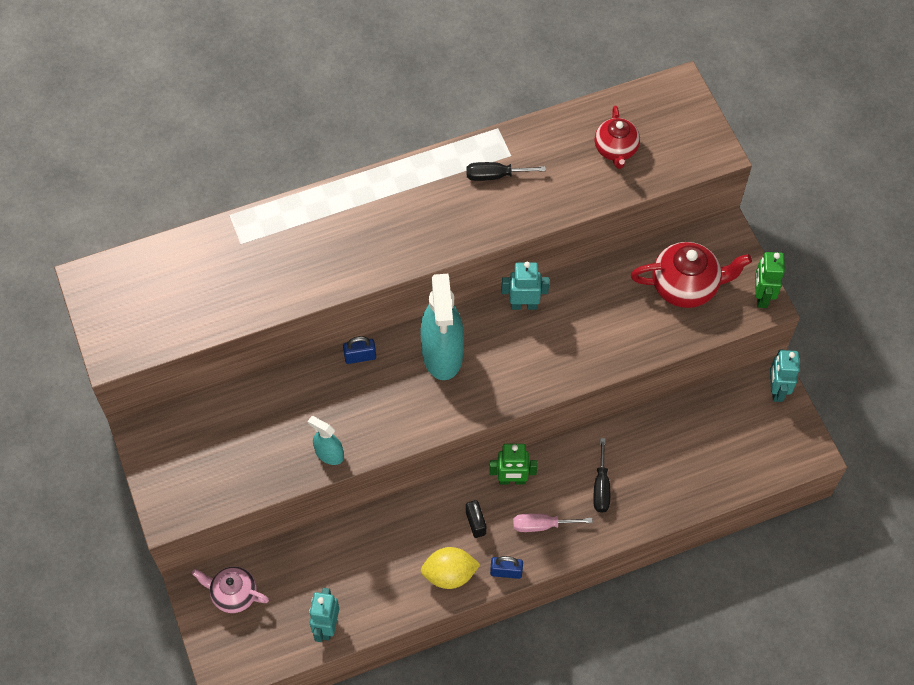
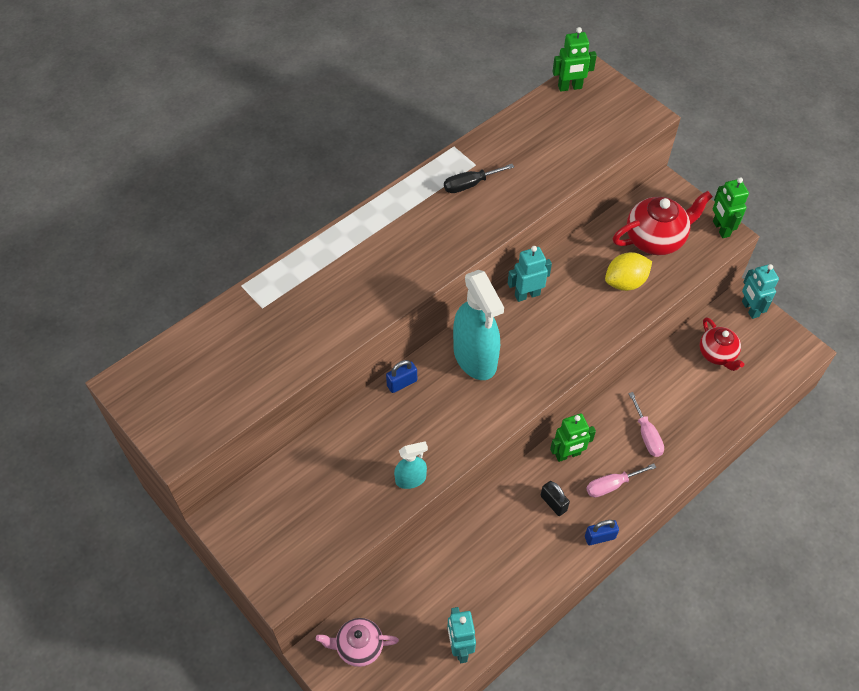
camera: 20 degrees left, 5 degrees down
turquoise spray bottle [308,416,344,465] -> turquoise spray bottle turned 150 degrees clockwise [394,441,428,489]
yellow lemon [421,547,481,589] -> yellow lemon moved to [605,252,652,291]
black screwdriver [593,438,610,513] -> pink screwdriver [628,392,664,457]
red teapot [595,105,640,169] -> red teapot moved to [700,317,744,371]
none -> green robot [552,27,597,92]

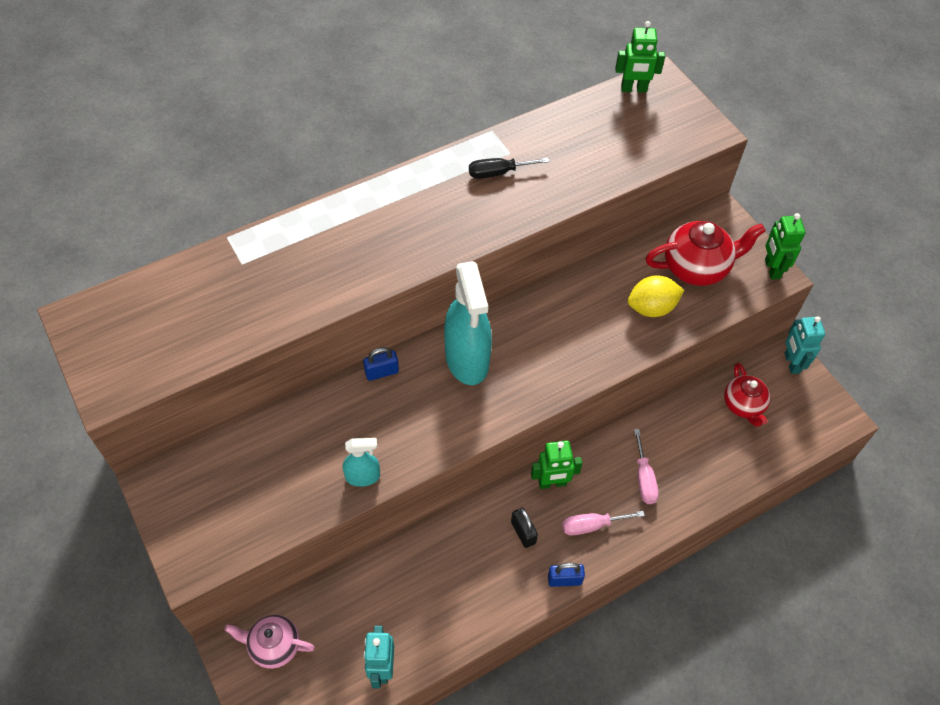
camera: 10 degrees right, 0 degrees up
turquoise robot [508,246,552,302] -> none

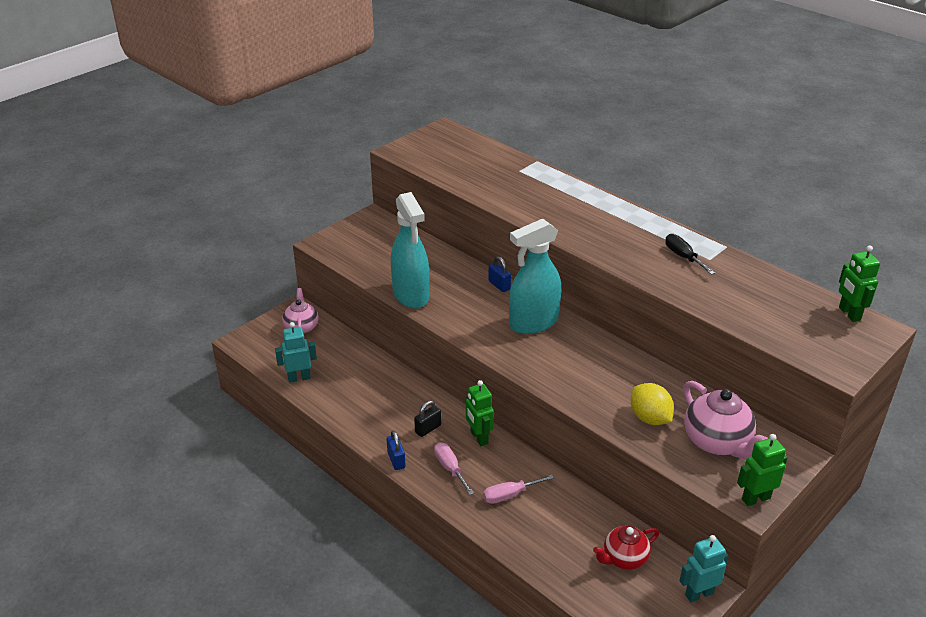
camera: 75 degrees right, 20 degrees down
turquoise spray bottle [343,438,380,487] -> turquoise spray bottle [391,192,429,309], size x2.03
red teapot [646,221,766,286] -> pink teapot [683,381,768,460]

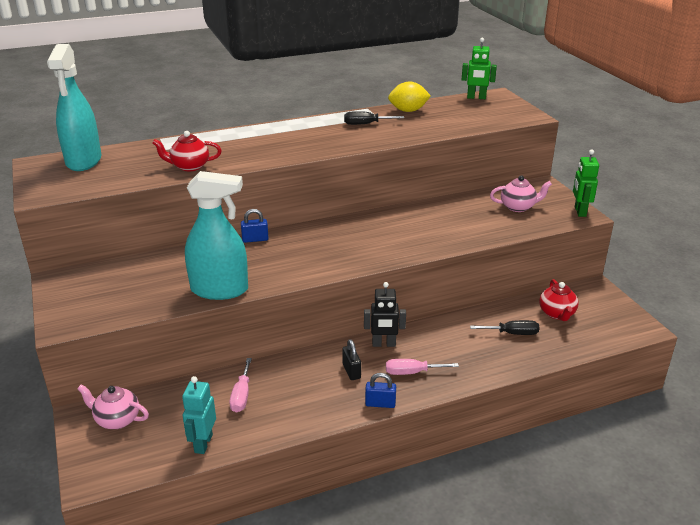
camera: 65 degrees left, 5 degrees down
green robot [466,380,494,446] -> black robot [364,282,406,347]
pink screwdriver [483,475,554,504] -> pink screwdriver moved to [229,358,252,413]
turquoise spray bottle [509,219,561,334] -> turquoise spray bottle moved to [47,44,101,171]
yellow lemon [631,383,674,425] -> yellow lemon moved to [388,82,431,112]
turquoise robot [679,535,729,602] -> none
pink teapot [683,381,768,460] -> pink teapot [490,175,552,212], size x0.65
none -> red teapot [152,131,222,171]
none -> black screwdriver [470,320,539,335]

